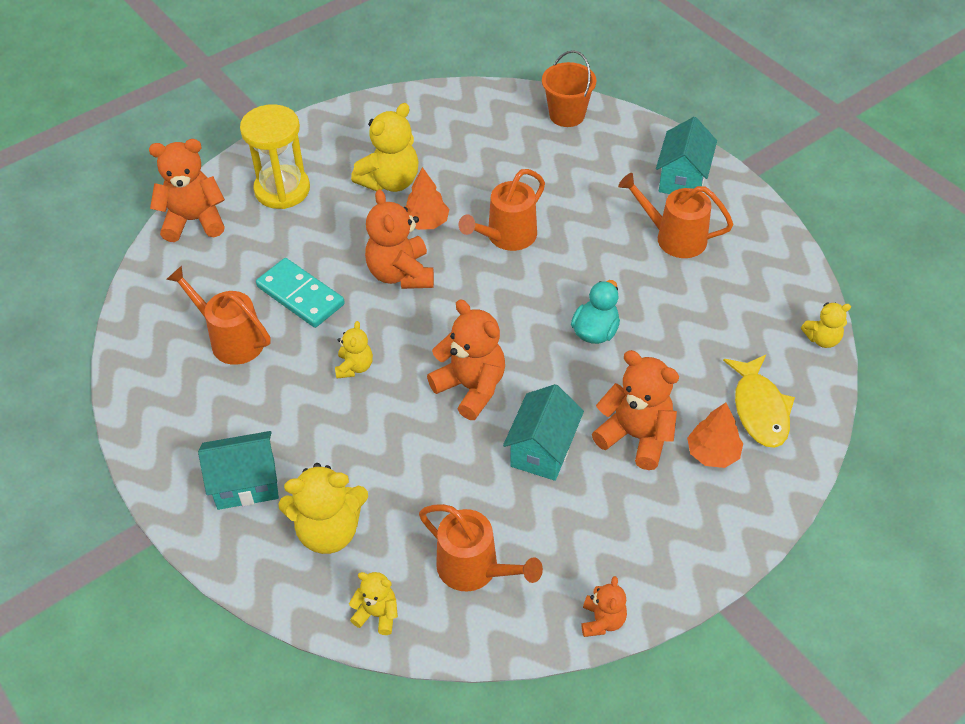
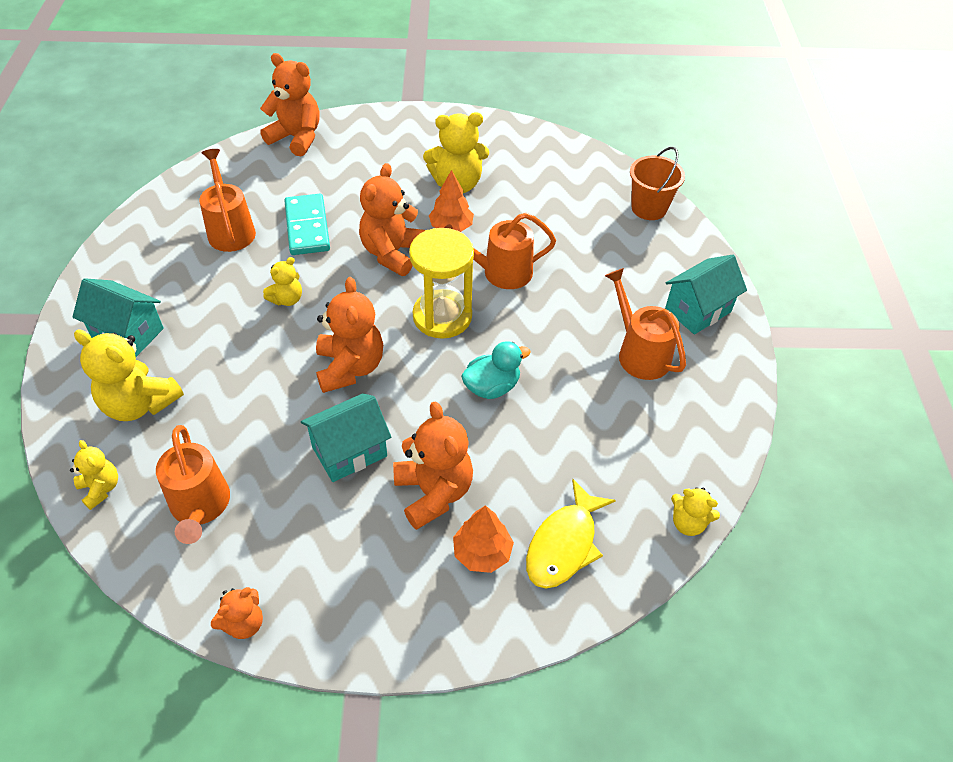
camera: 35 degrees right, 0 degrees up
yellow hourglass [240,104,310,209] -> yellow hourglass moved to [409,228,474,339]

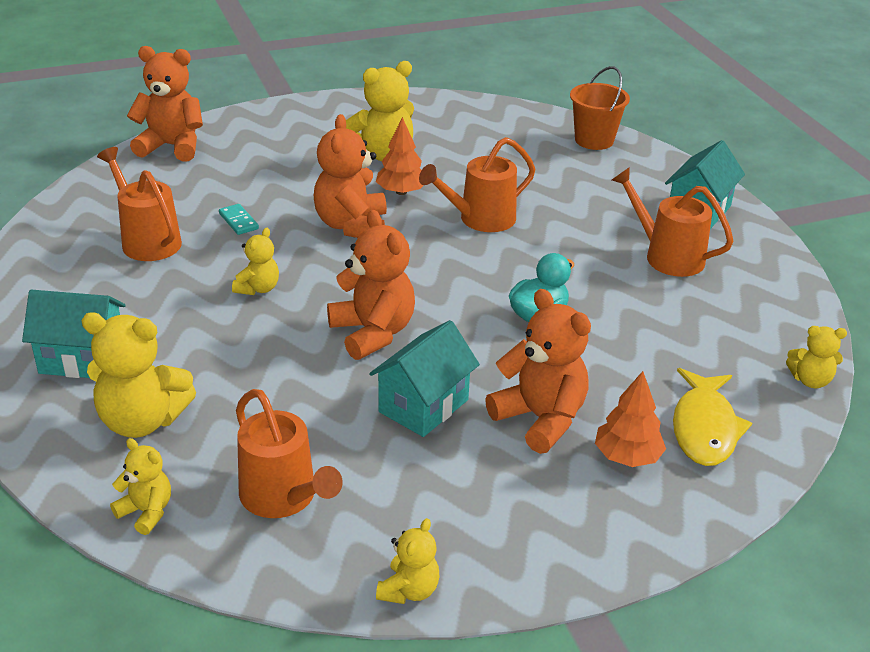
camera: 20 degrees left, 15 degrees down
orange teddy bear [211,587,263,639] -> yellow teddy bear [376,518,439,604]
turquoise domino [284,194,330,255] -> turquoise domino [219,204,259,235], size x0.50
yellow hourglass [409,228,474,339] -> none

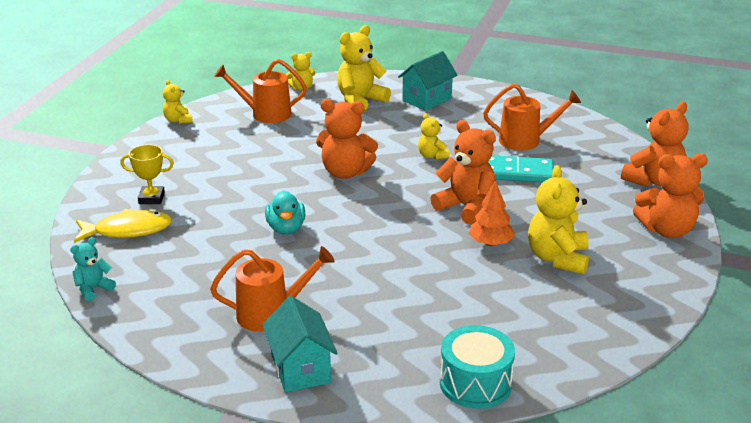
camera: 130 degrees right, 5 degrees down
turquoise domino [219,204,259,235] -> turquoise domino [488,155,554,182], size x2.01
turquoise house [369,320,480,437] -> none
orange watering can [419,137,535,232] -> none
orange teddy bear [485,289,591,454] -> orange teddy bear moved to [633,154,708,238]
orange bucket [570,66,630,150] -> turquoise drum [440,325,515,409]
orange tree [595,371,666,467] -> yellow trophy [120,144,174,204]
yellow fish [673,368,752,466] -> yellow fish turned 120 degrees clockwise [74,209,172,243]
yellow teddy bear [786,326,847,388] -> turquoise teddy bear [70,237,116,301]

